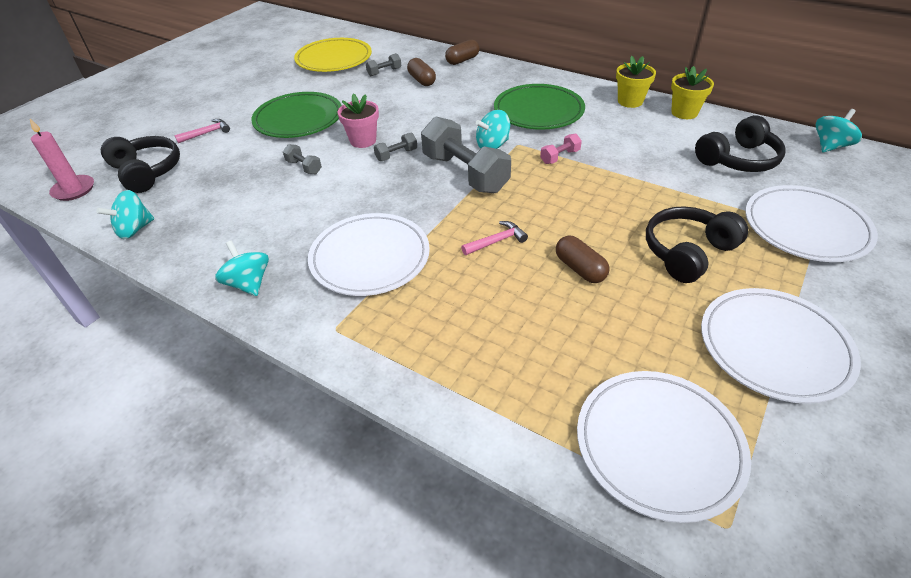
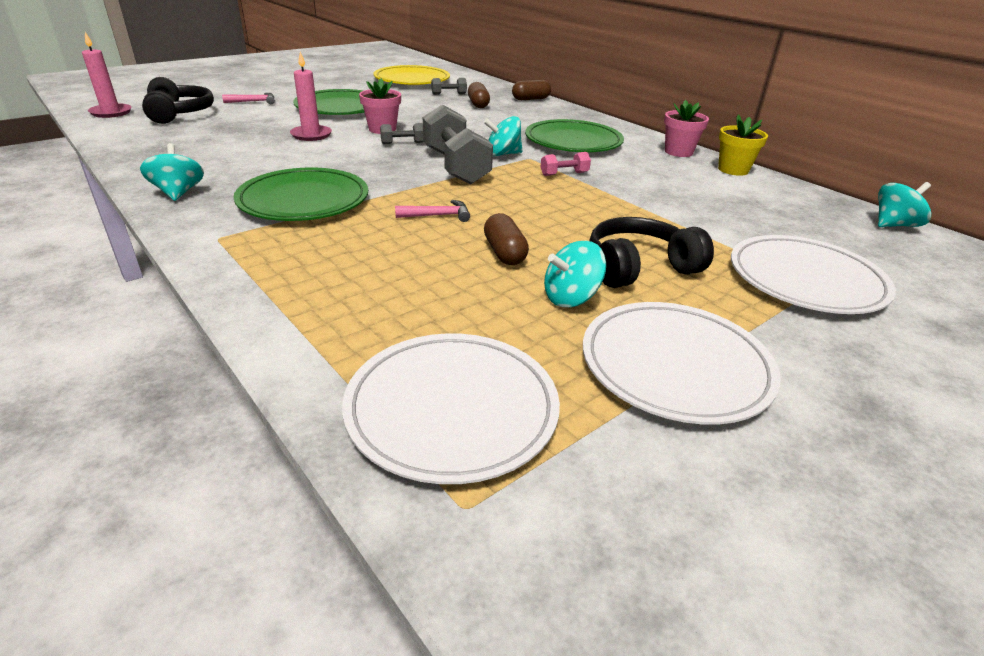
camera: 15 degrees right, 10 degrees down
turquoise spinning top [96,190,154,239] -> turquoise spinning top moved to [544,241,606,307]
grey dumbbell [283,144,322,174] -> pink candle [290,52,332,141]
white plate [308,213,430,296] -> green plate [233,168,368,221]
yellow flower pot [616,56,656,108] -> pink flower pot [664,100,709,157]
black headphones [695,115,785,172] -> none

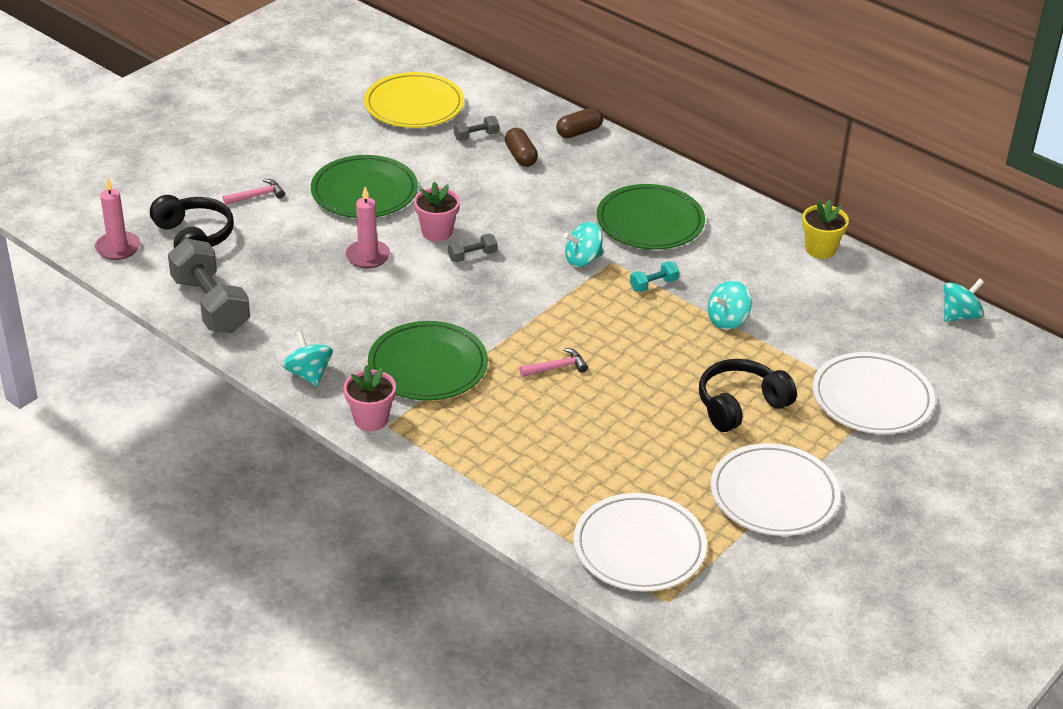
camera: 10 degrees left, 5 degrees up
grey dumbbell [423,104,493,184] -> grey dumbbell moved to [168,239,250,333]
brown capsule [484,213,529,265] -> none
pink dumbbell [540,152,591,176] -> turquoise dumbbell [630,261,679,292]
turquoise spinning top [544,241,606,307] -> turquoise spinning top moved to [708,281,752,330]
pink flower pot [664,100,709,157] -> pink flower pot moved to [344,365,396,431]

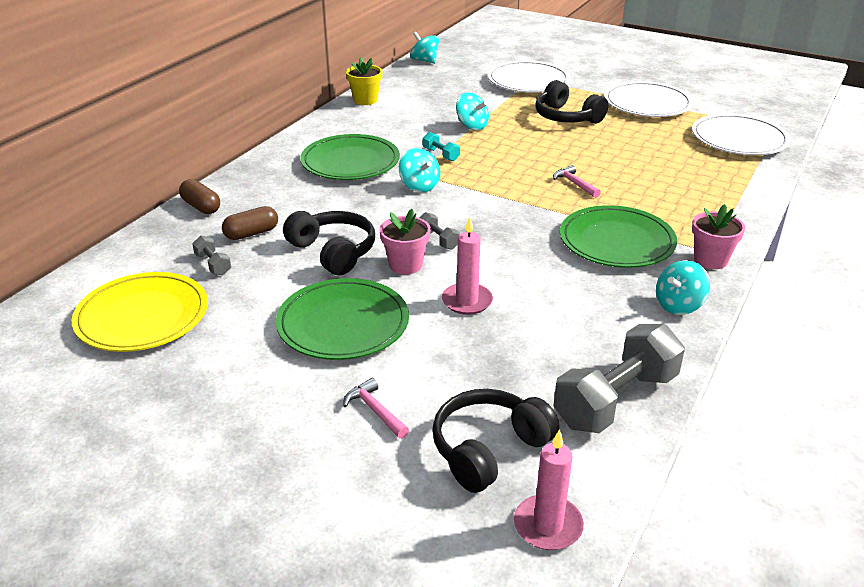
camera: 100 degrees left, 5 degrees down
none -> black headphones [283,211,375,275]

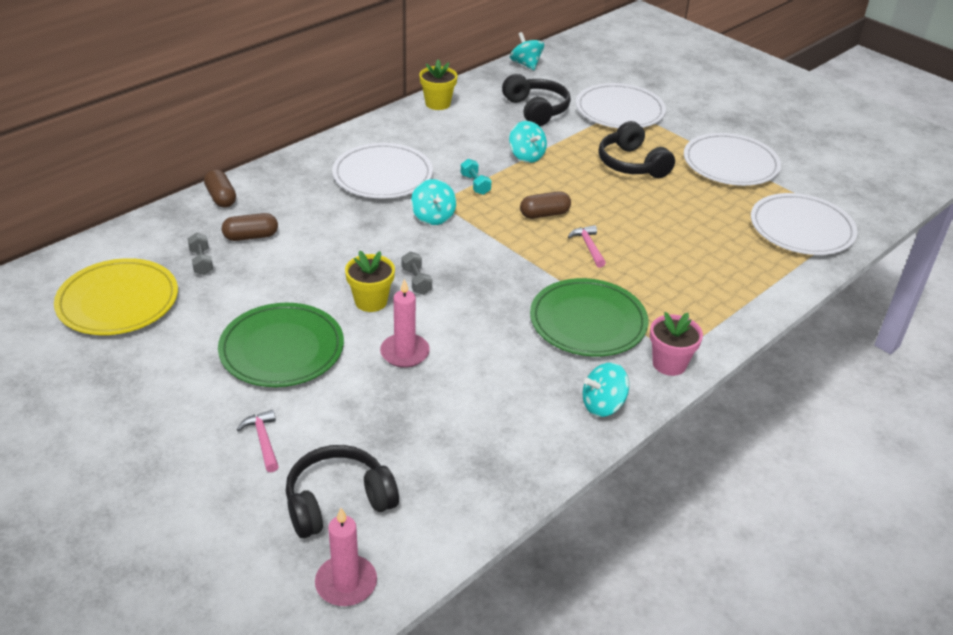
camera: 15 degrees right, 5 degrees up
black headphones [283,211,375,275] -> black headphones moved to [502,74,571,126]
green plate [300,134,400,180] -> white plate [332,143,433,199]
pink flower pot [380,209,431,274] -> yellow flower pot [345,251,395,312]
grey dumbbell [553,324,685,433] -> none
none -> brown capsule [520,191,571,219]

